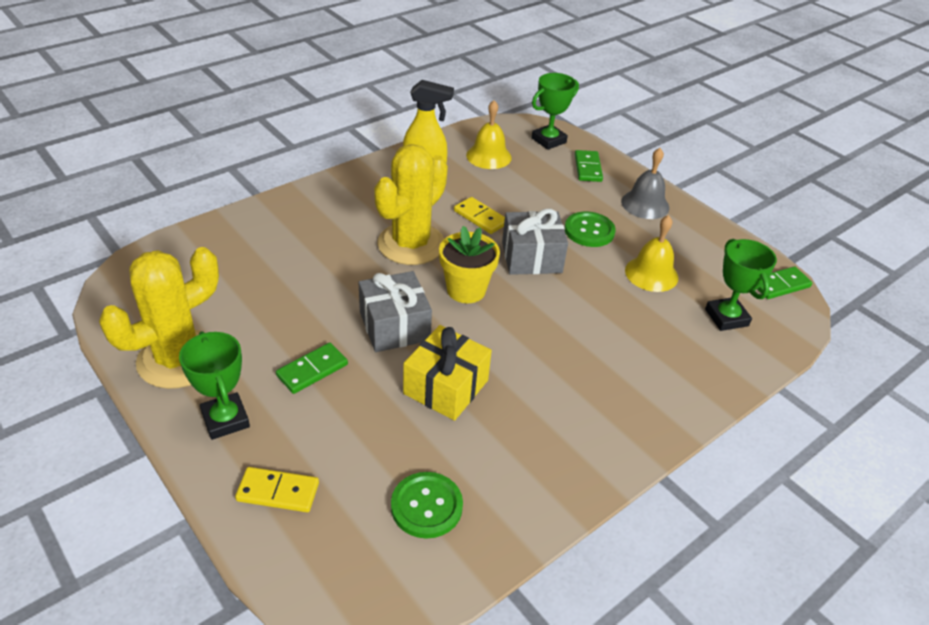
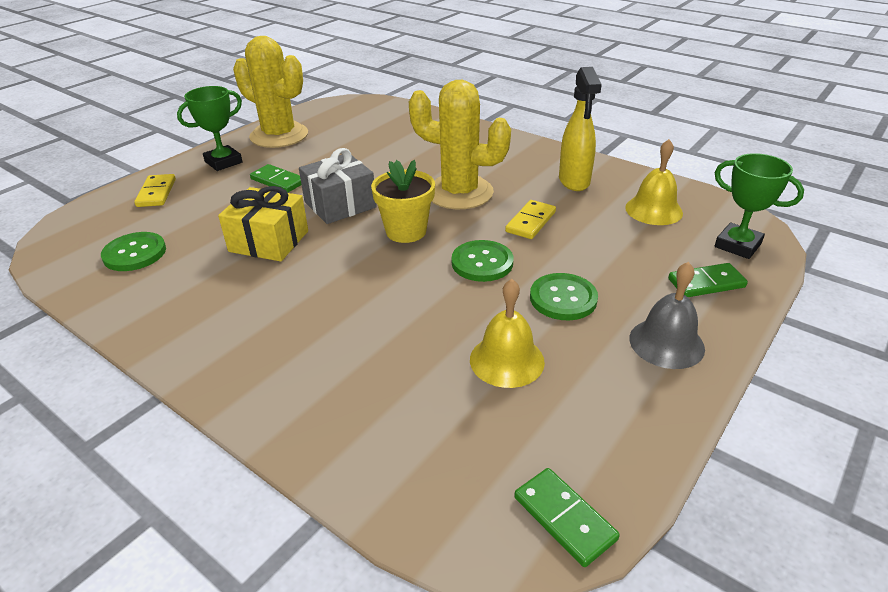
camera: 80 degrees right, 5 degrees down
grey gift [502,209,568,275] -> green button [452,240,514,282]
green trophy [705,239,777,331] -> none

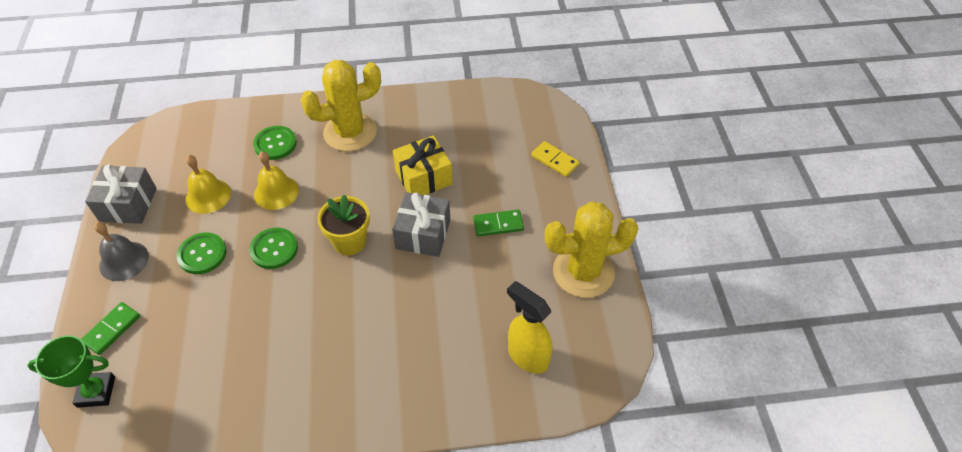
camera: 135 degrees right, 15 degrees up
green button [101,232,166,271] -> green button moved to [253,126,297,160]
green trophy [177,86,243,171] -> none
yellow cactus [409,80,511,209] -> yellow cactus moved to [300,60,381,151]
yellow domino [505,200,556,239] -> none
green domino [514,468,620,567] -> none
yellow spray bottle [559,67,602,191] -> yellow spray bottle moved to [507,281,552,374]
yellow bell [625,139,683,225] -> yellow bell moved to [254,151,299,210]
none -> grey gift [85,164,157,224]

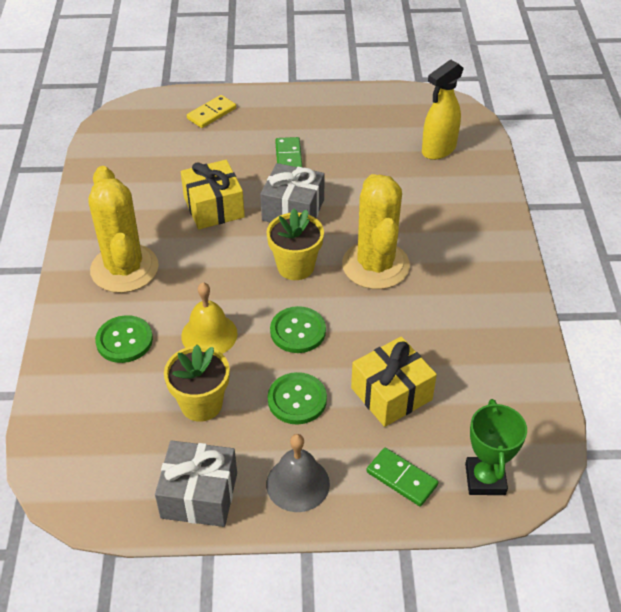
camera: 85 degrees left, 5 degrees down
yellow bell [185,155,231,214] -> yellow flower pot [164,345,230,422]
yellow cactus [545,202,639,298] -> yellow cactus moved to [342,174,410,289]
none -> yellow gift [351,337,437,427]

